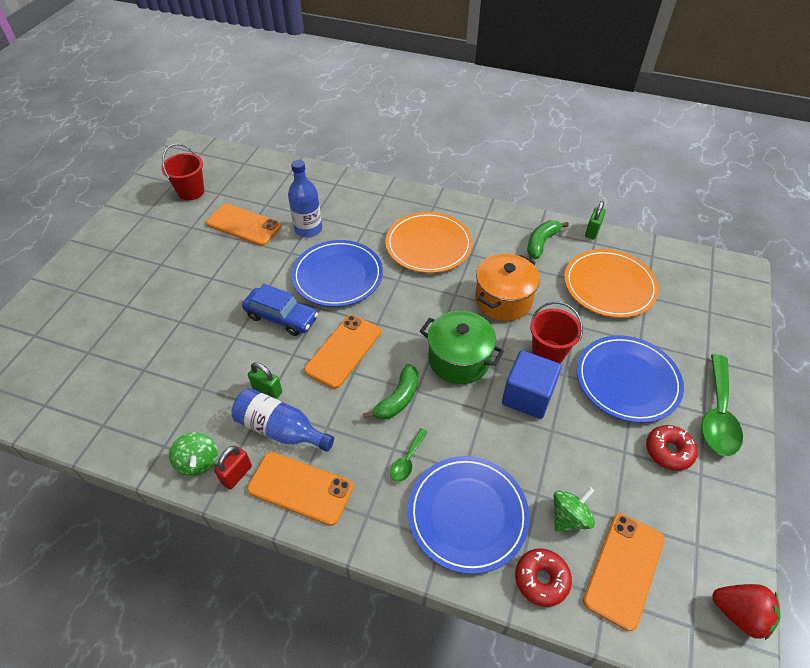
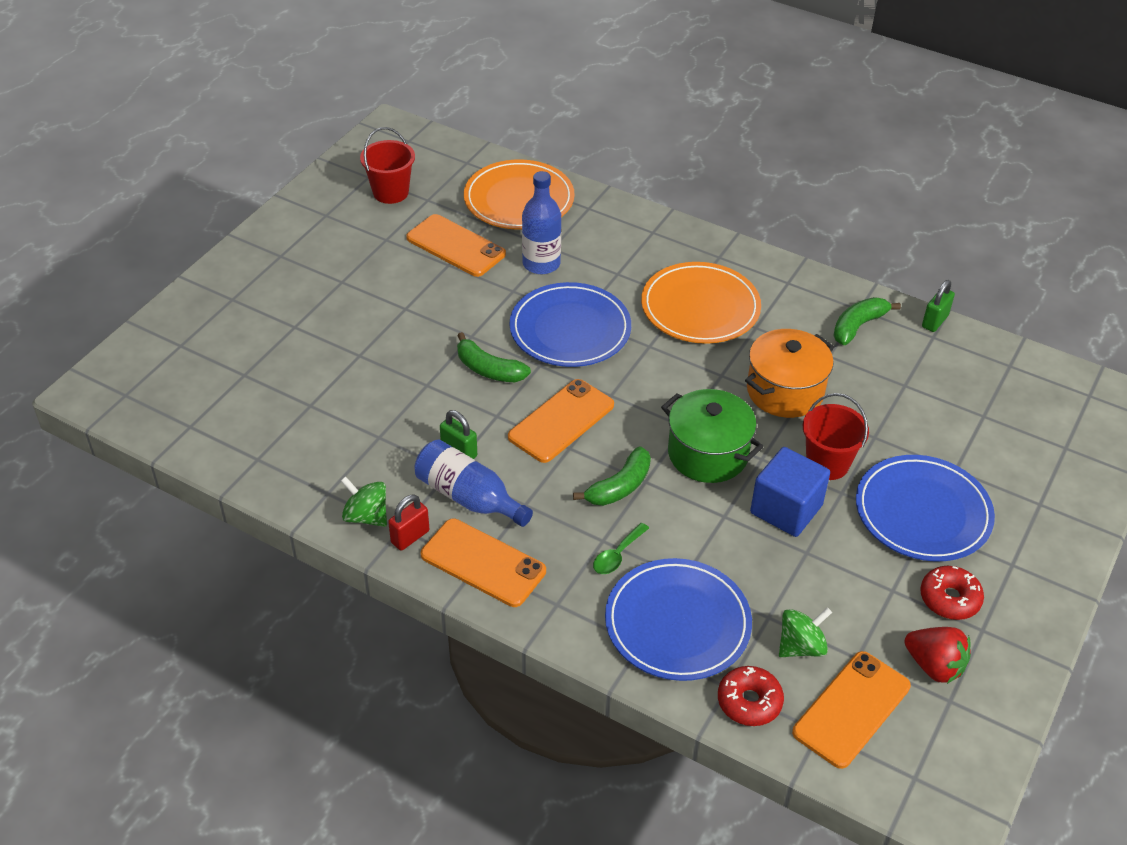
camera: 10 degrees right, 5 degrees down
green spinning top [169,432,218,476] -> green spinning top turned 135 degrees clockwise [341,476,387,527]
blue car [242,284,318,336] -> green banana [457,332,531,382]
orange plate [564,249,659,318] -> orange plate moved to [464,159,575,230]
green spoon [701,354,743,456] -> none
red strawberry [712,584,781,640] -> red strawberry moved to [904,627,971,684]

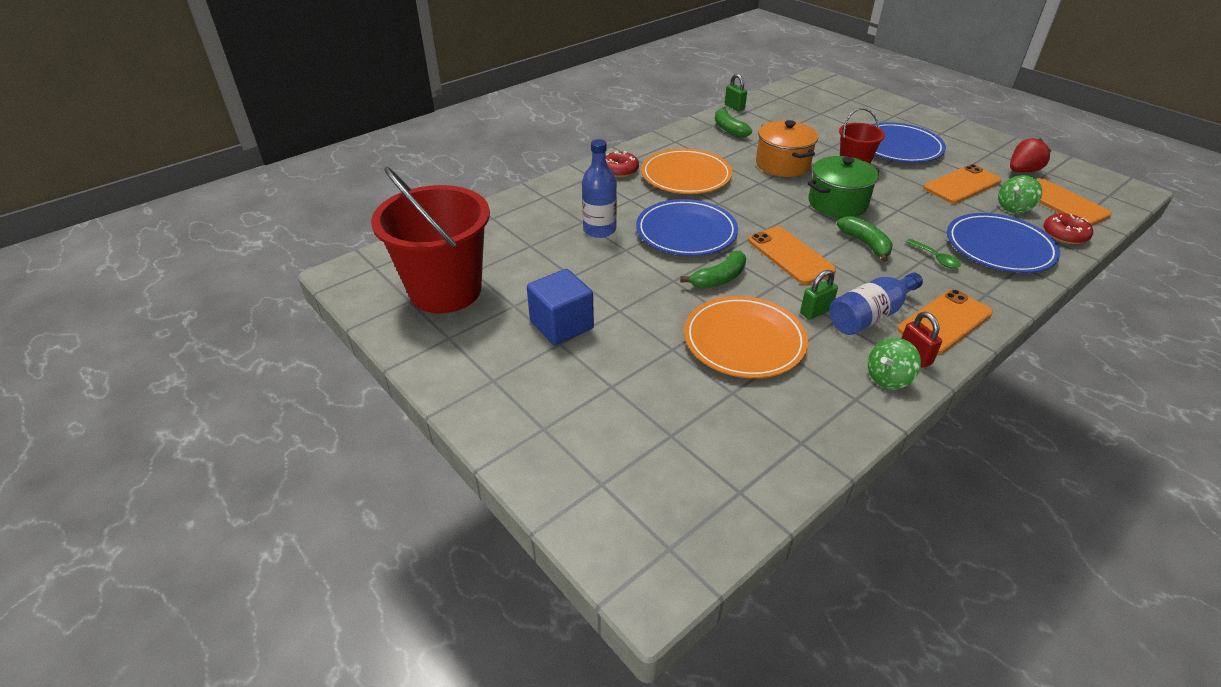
camera: 70 degrees left, 5 degrees down
red bucket [360,127,415,204] -> red bucket [371,166,490,313], size x1.96
orange phone [406,214,506,277] -> orange phone moved to [923,164,1001,204]
orange plate [464,159,575,230] -> orange plate moved to [684,296,808,378]
blue cube [750,447,830,537] -> blue cube moved to [527,269,594,345]
green spinning top [779,607,832,657] -> green spinning top turned 120 degrees counterclockwise [998,175,1042,213]
red donut [920,566,984,620] -> red donut moved to [606,151,639,178]

